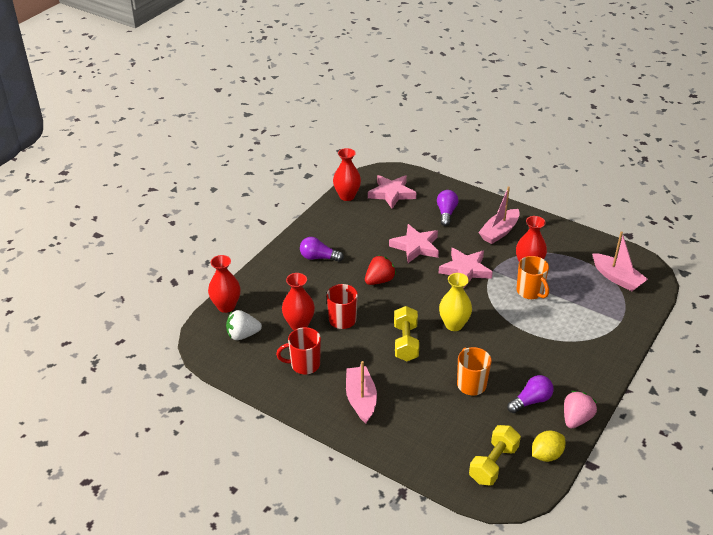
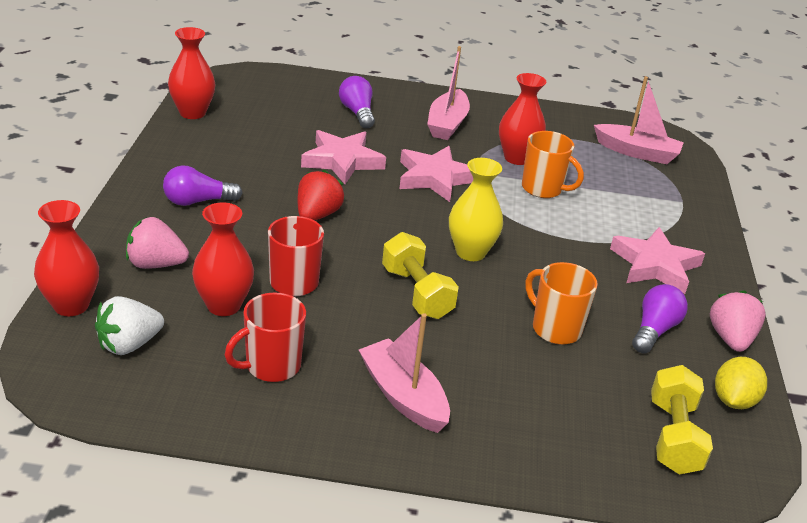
camera: 30 degrees left, 5 degrees down
pink star [368,175,416,209] -> pink star moved to [610,227,705,294]
none -> pink strawberry [126,217,189,269]

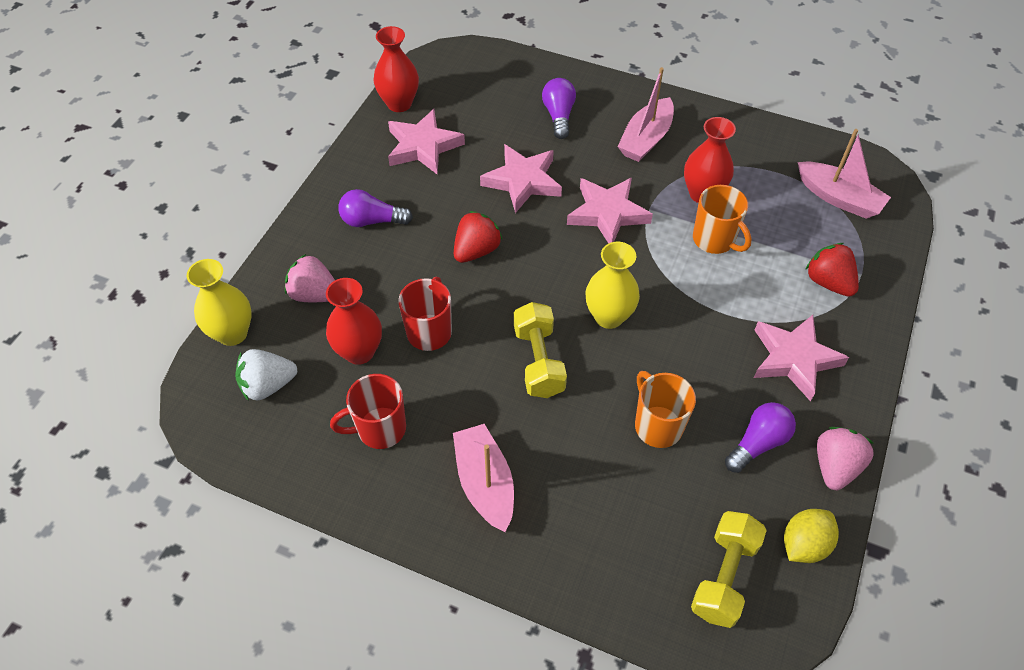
camera: 20 degrees right, 20 degrees up
red vase [34,200,99,316] -> yellow vase [187,259,252,346]
none -> pink star [388,109,465,174]
none -> red strawberry [805,243,859,297]

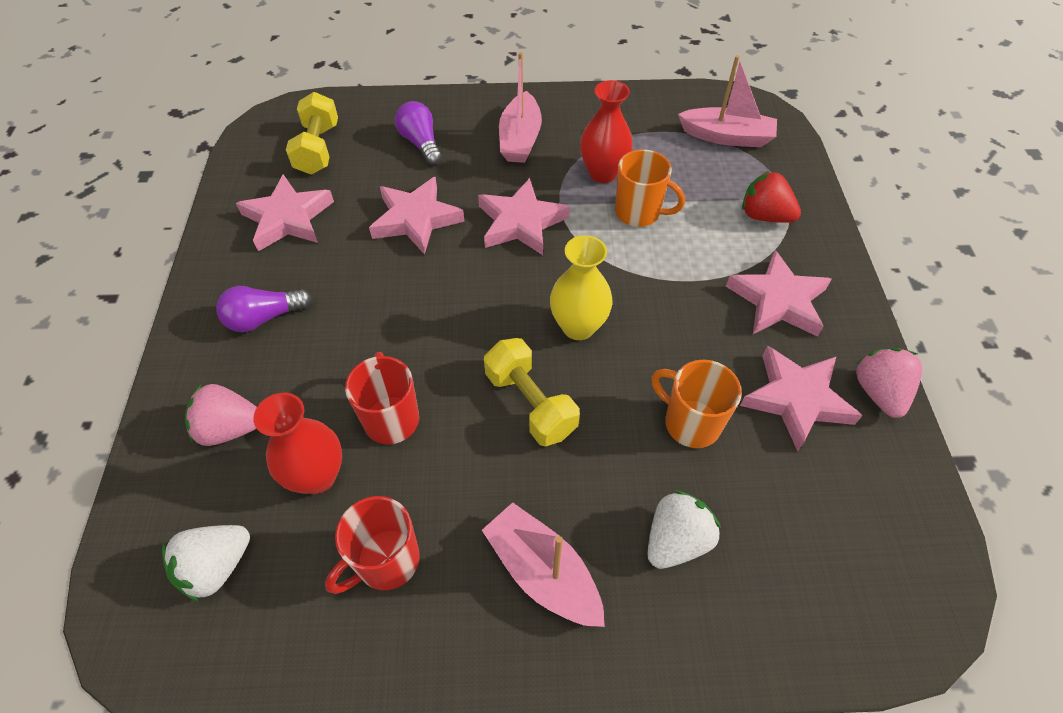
camera: 25 degrees left, 0 degrees up
yellow vase [187,259,252,346] -> none
red vase [374,26,419,112] -> none
red strawberry [454,211,503,263] -> none
yellow dumbbell [691,511,767,628] -> yellow dumbbell moved to [286,92,338,174]
purple light bulb [725,402,796,473] -> pink star [740,346,863,451]
yellow lemon [784,509,839,563] -> none
none -> white strawberry [648,490,721,569]

